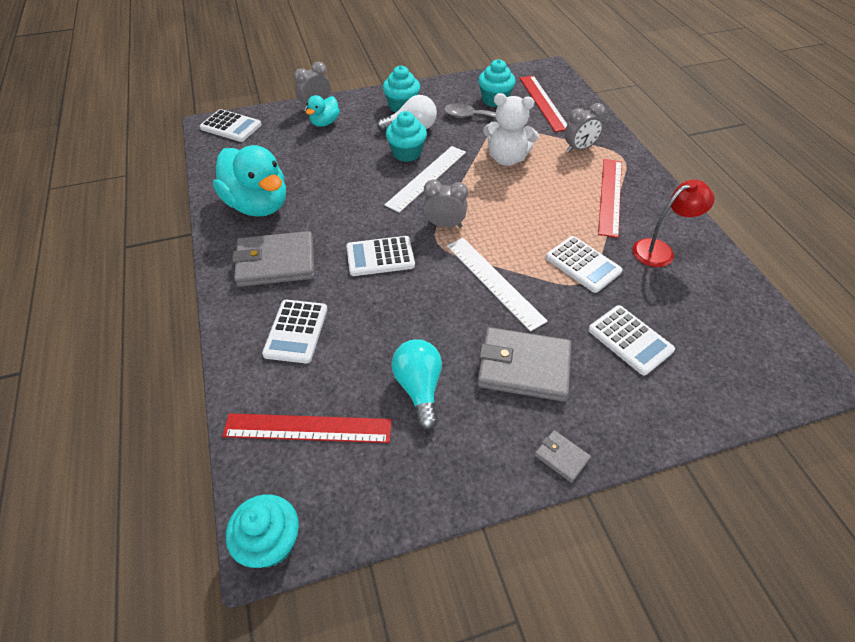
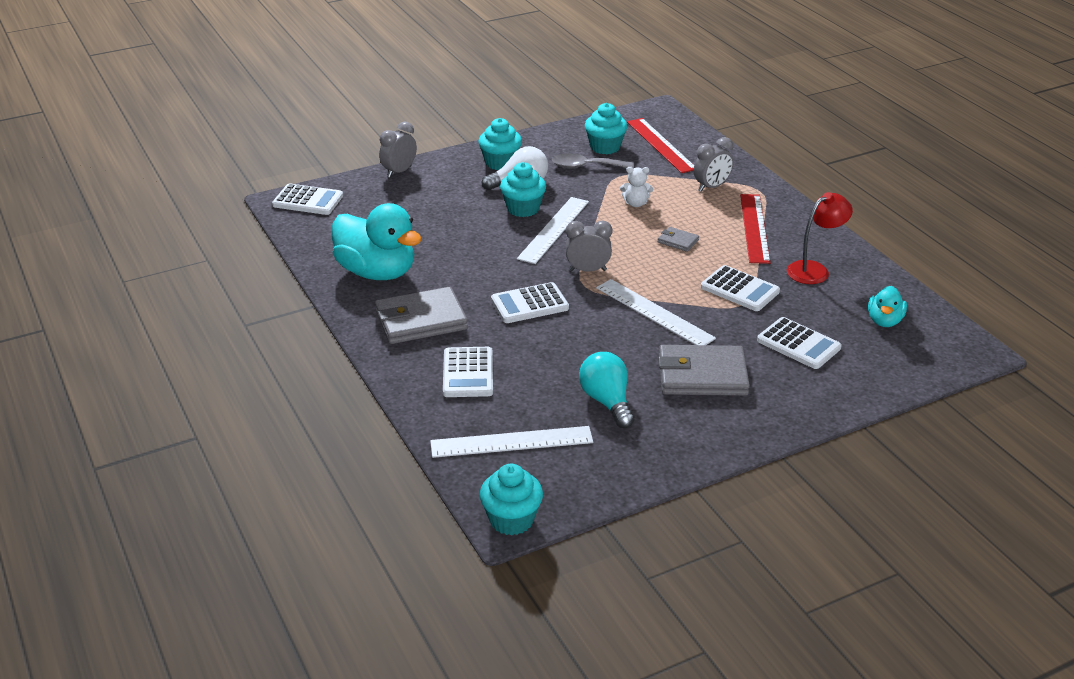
camera: 10 degrees left, 15 degrees down
red ruler [222,413,392,443] -> white ruler [430,426,593,458]
turquoise duck [306,95,340,127] -> turquoise duck moved to [868,286,907,327]
white teddy bear [483,93,539,166] -> white teddy bear [620,167,653,207], size x0.55
grey wallet [535,430,591,483] -> grey wallet moved to [658,227,699,252]

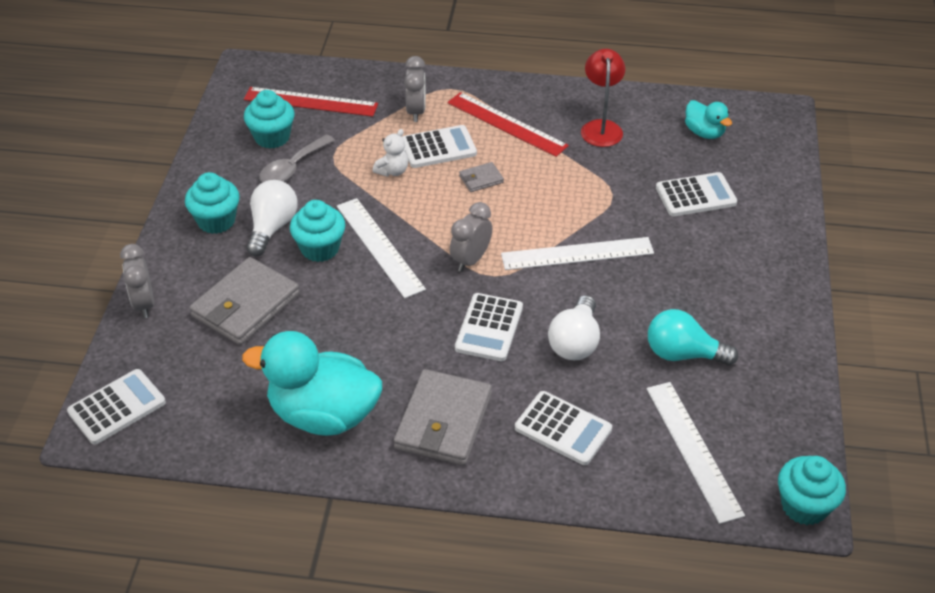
camera: 55 degrees left, 10 degrees up
turquoise duck [332,203,422,280] -> turquoise duck turned 150 degrees counterclockwise [242,331,382,436]
white ruler [430,426,593,458] -> white ruler turned 45 degrees counterclockwise [646,382,745,524]
grey wallet [658,345,750,396] -> grey wallet moved to [189,257,300,345]
white calculator [701,265,780,311] -> white calculator moved to [402,125,477,168]
none -> white light bulb [548,295,600,360]

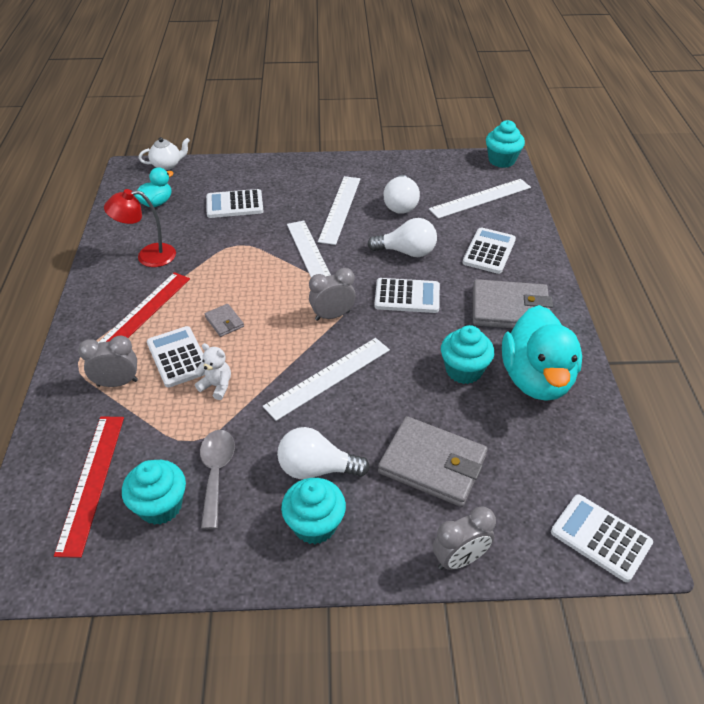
camera: 100 degrees left, 0 degrees up
grey spoon [259,134,335,183] -> grey spoon turned 120 degrees counterclockwise [200,430,235,529]
turquoise cupcake [290,200,345,262] -> turquoise cupcake moved to [441,325,494,384]
grey clock [450,202,492,272] -> grey clock turned 135 degrees clockwise [309,268,356,321]
turquoise light bulb [648,309,738,366] -> white light bulb [383,175,420,214]
white calculator [656,172,737,217] -> white calculator turned 75 degrees counterclockwise [206,189,264,218]
none -> white teapot [139,137,190,170]
none -> white ruler [318,176,360,245]

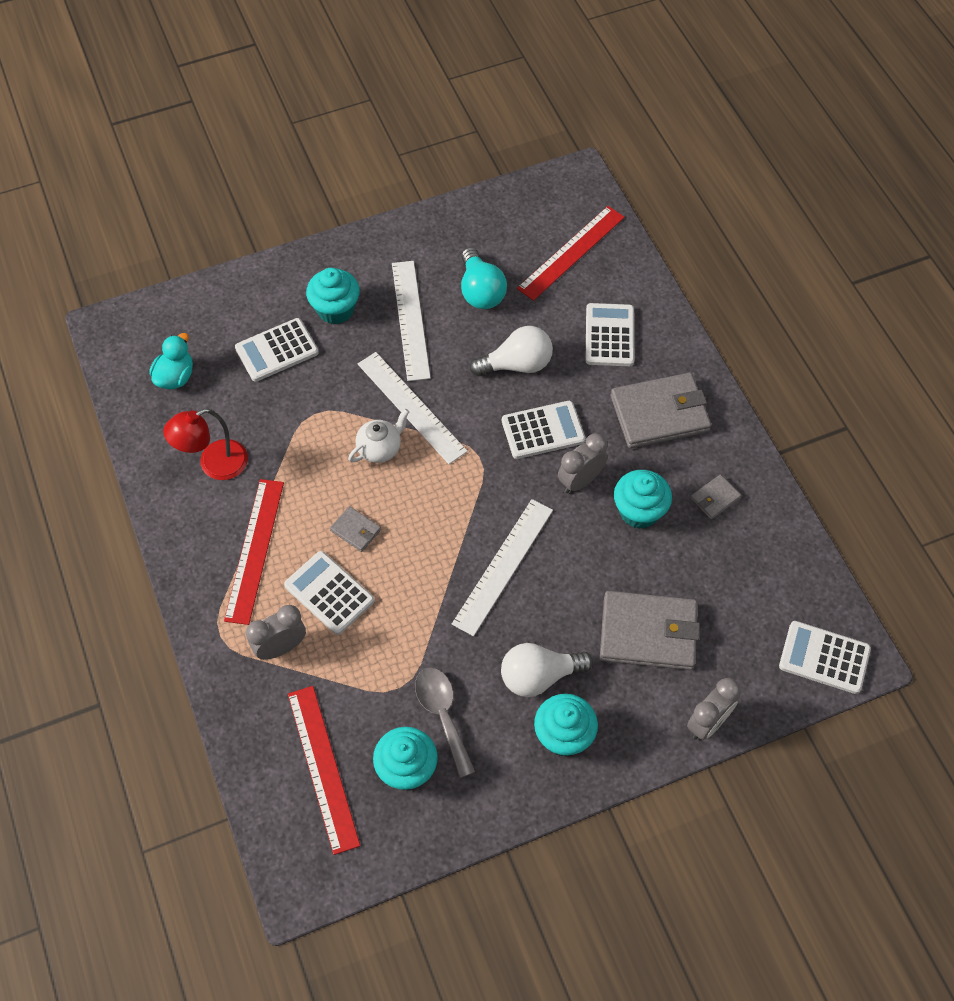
camera: 20 degrees left, 15 degrees up
white teapot [139,137,190,170] -> white teapot moved to [348,409,409,463]
white teddy bear [195,343,231,400] -> none
grey clock [309,268,356,321] -> grey clock moved to [558,433,608,493]
white light bulb [383,175,420,214] -> turquoise light bulb [461,247,507,309]
white ruler [429,179,531,219] -> red ruler [517,206,625,301]
turquoise cupcake [486,120,525,168] -> turquoise cupcake moved to [306,268,360,324]
turquoise duck [502,305,582,401] -> grey wallet [691,474,741,519]

